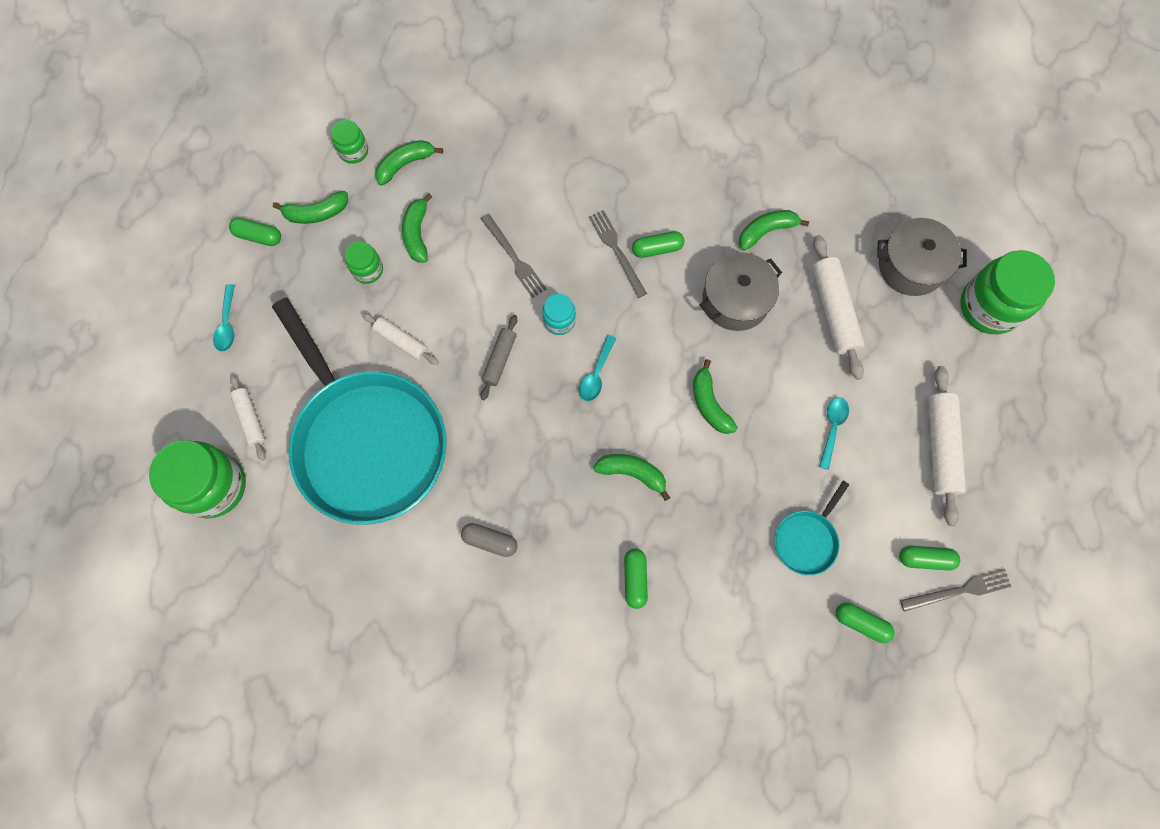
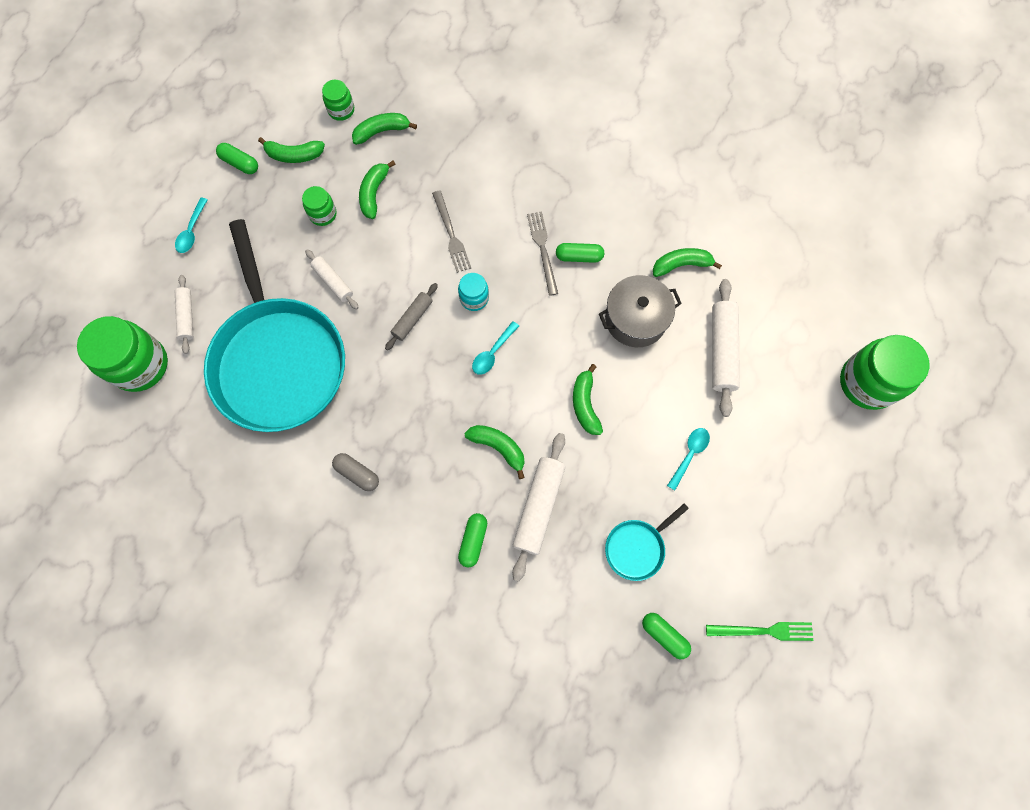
camera: 15 degrees right, 0 degrees up
grey pot [877,218,967,296] -> none
green capsule [899,546,960,571] -> none
grey fork [900,568,1012,612] -> green fork [706,622,813,641]
white rolling pin [928,366,966,526] -> white rolling pin moved to [512,433,566,582]

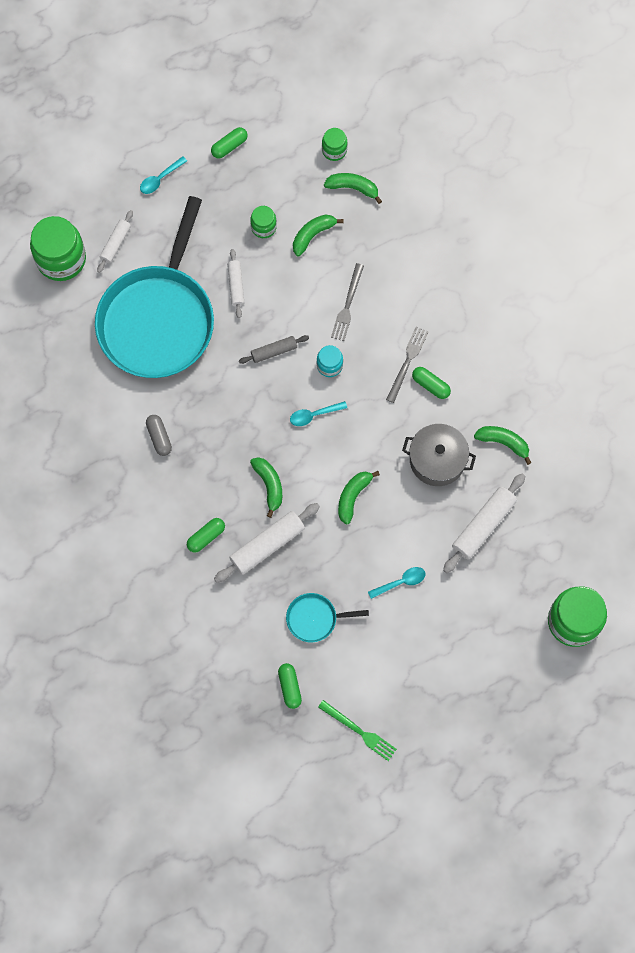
camera: 35 degrees right, 0 degrees up
green capsule [216,143,258,174] -> green capsule turned 75 degrees clockwise [211,127,248,159]
green banana [258,137,325,163] -> none

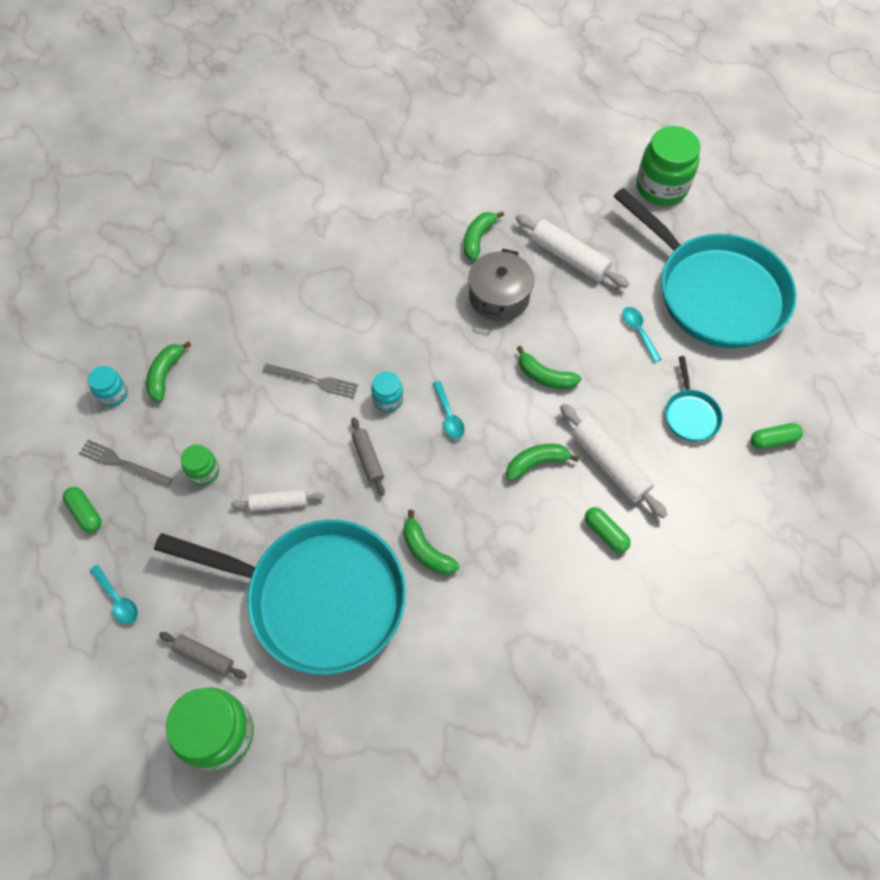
camera: 90 degrees left, 10 degrees down
white rolling pin [97,210,133,273] -> grey rolling pin [159,632,247,679]
grey capsule [146,415,172,456] -> none
green banana [293,214,344,256] -> green banana moved to [403,510,460,575]
green fork [318,700,397,761] -> none
green jar [322,128,348,161] -> turquoise jar [88,366,128,407]
grey fork [386,327,428,403] -> grey fork moved to [79,440,173,488]
green capsule [412,367,451,399] -> none
none -> turquoise pan [614,188,797,348]

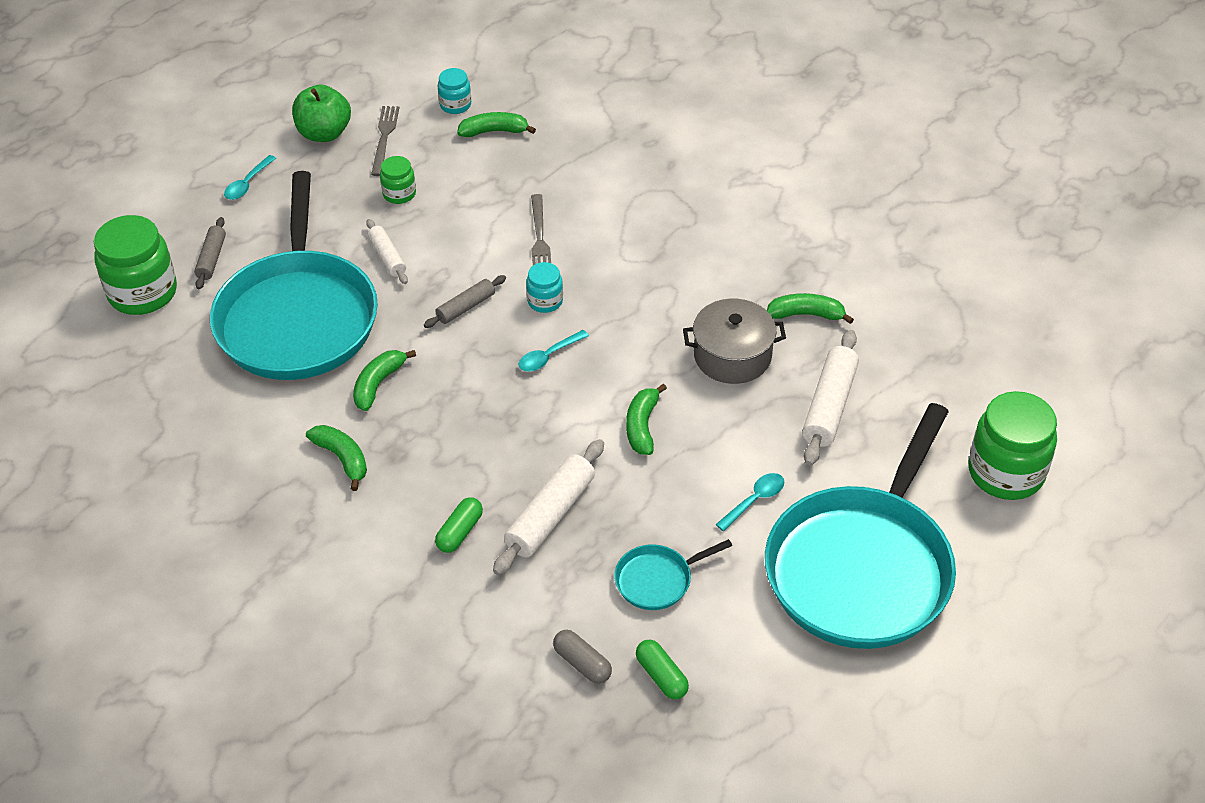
camera: 70 degrees right, 15 degrees down
green capsule [63,487,102,533] -> green apple [292,84,351,142]
green banana [506,444,579,481] -> green banana moved to [306,425,367,491]
none -> grey capsule [553,630,612,684]

